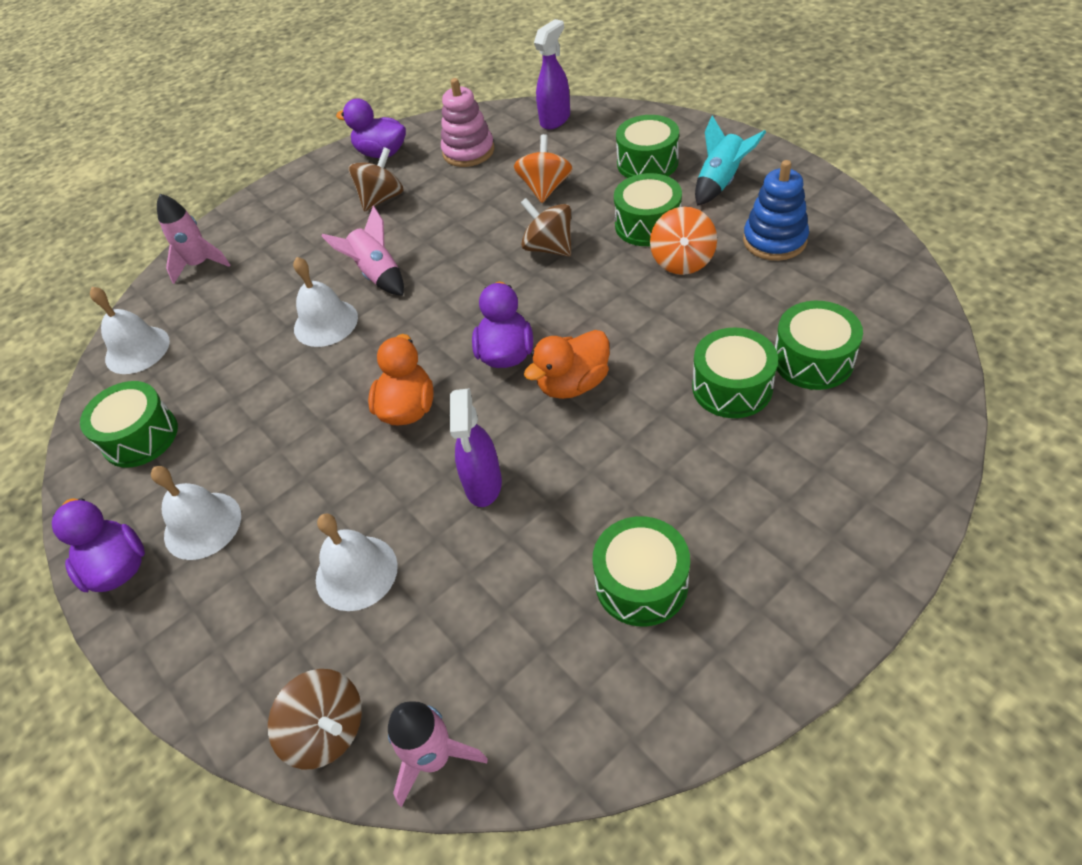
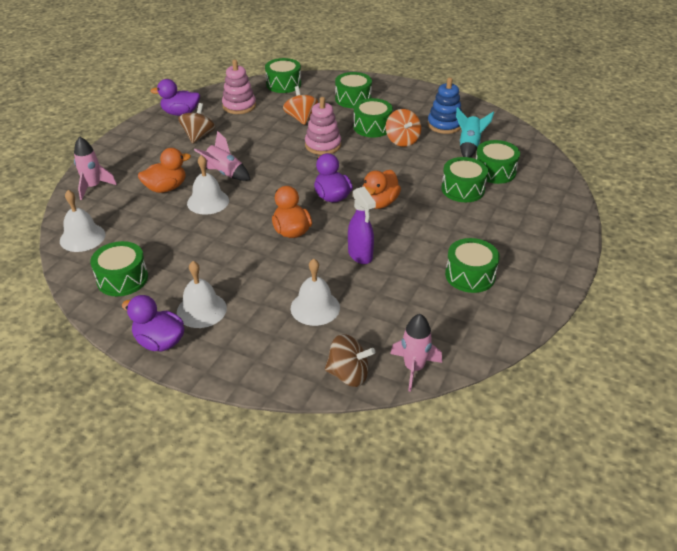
camera: 30 degrees left, 10 degrees down
brown spinning top [521,198,572,257] -> pink stacking toy [305,97,341,155]
purple spray bottle [534,19,570,130] -> green drum [265,58,301,93]
turquoise rocket [695,115,766,206] -> turquoise rocket moved to [456,107,494,158]
none -> orange duck [138,148,191,193]

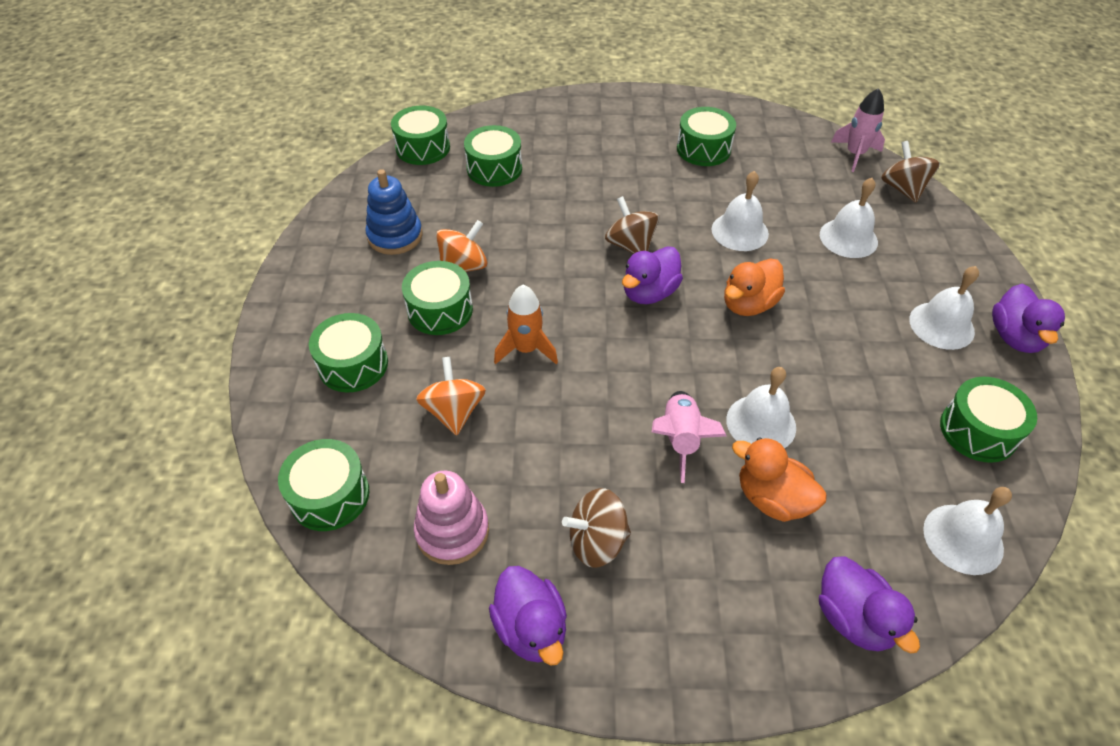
camera: 115 degrees left, 10 degrees up
pink rocket [74,136,117,200] -> purple duck [819,556,920,653]
orange spinning top [283,86,318,125] -> orange spinning top turned 120 degrees clockwise [416,357,486,435]
pink stacking toy [305,97,341,155] -> orange rocket [494,285,558,365]
purple spray bottle [348,187,376,264] -> white bell [712,171,769,251]
orange duck [363,170,401,209] -> brown spinning top [605,196,659,254]
green drum [441,157,488,202] -> green drum moved to [391,106,450,165]
turquoise rocket [456,107,494,158] -> none

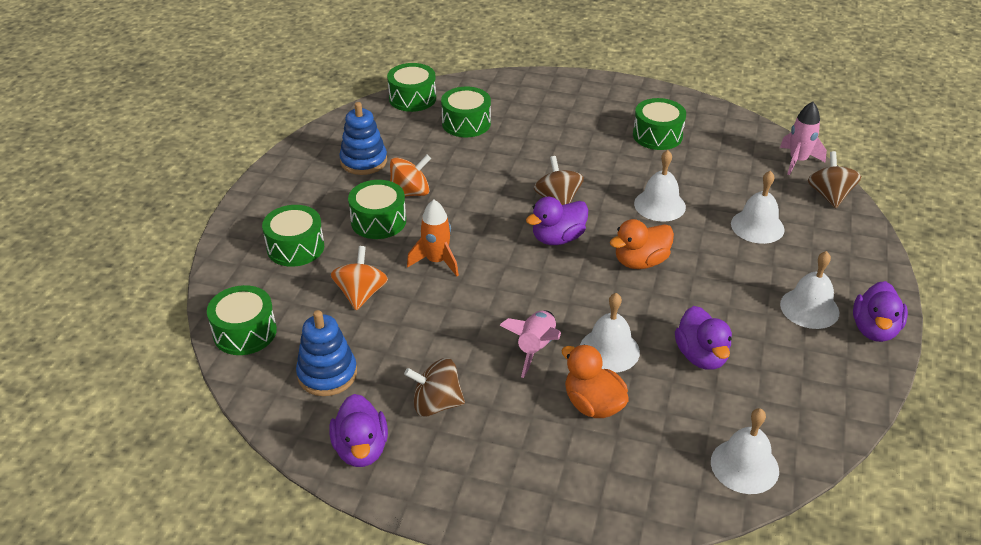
camera: 15 degrees right, 10 degrees down
pink stacking toy [414,471,489,565] -> blue stacking toy [296,310,357,396]
purple duck [819,556,920,653] -> purple duck moved to [675,306,732,370]
green drum [940,377,1037,463] -> none

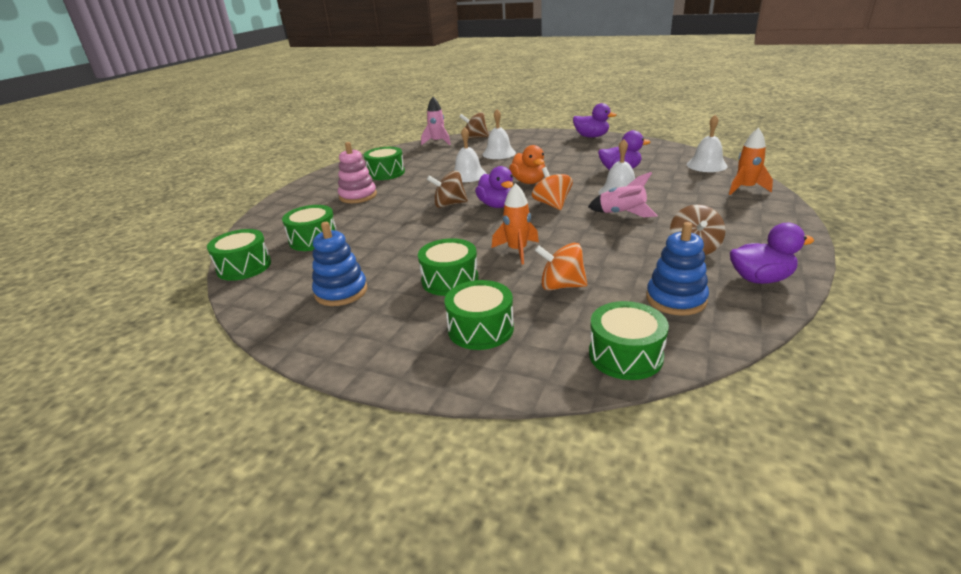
camera: 80 degrees left, 10 degrees down
orange spinning top [390,155,431,197] -> orange spinning top moved to [532,167,573,210]
orange duck [562,344,629,418] -> none
white bell [780,251,839,329] -> none
none -> pink stacking toy [338,142,377,203]
none -> orange rocket [729,128,773,195]

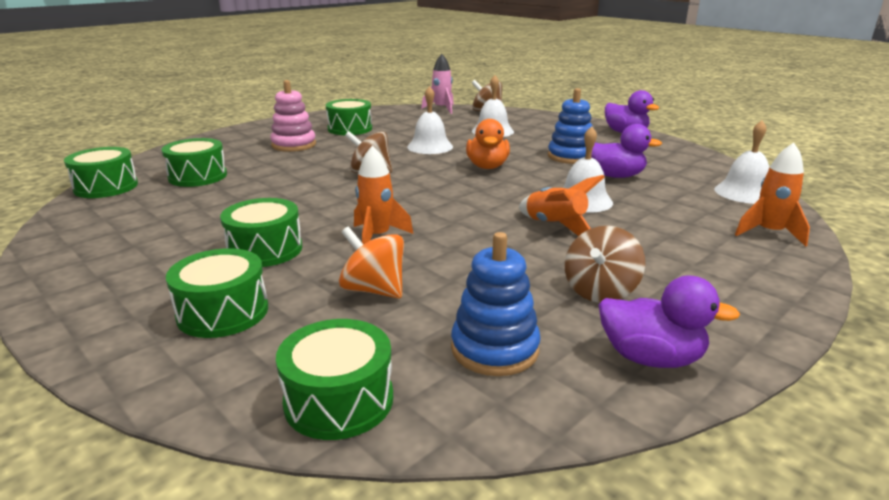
camera: 20 degrees right, 5 degrees down
blue stacking toy [312,222,367,306] -> blue stacking toy moved to [548,88,593,164]
purple duck [475,166,514,208] -> none
orange spinning top [532,167,573,210] -> none
pink rocket [588,172,658,218] -> orange rocket [519,175,605,236]

